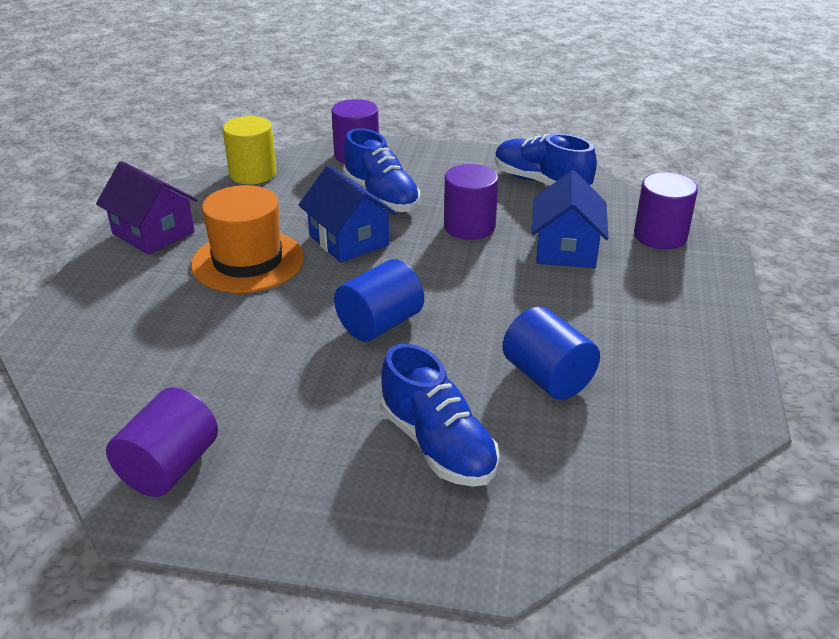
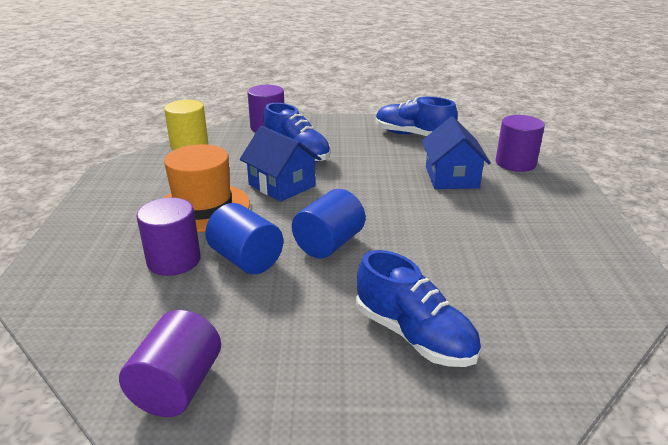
camera: 10 degrees left, 5 degrees down
purple house [96,161,198,255] -> none
purple cylinder [444,164,498,240] -> purple cylinder moved to [136,198,201,276]
blue cylinder [502,306,600,400] -> blue cylinder moved to [205,203,283,274]

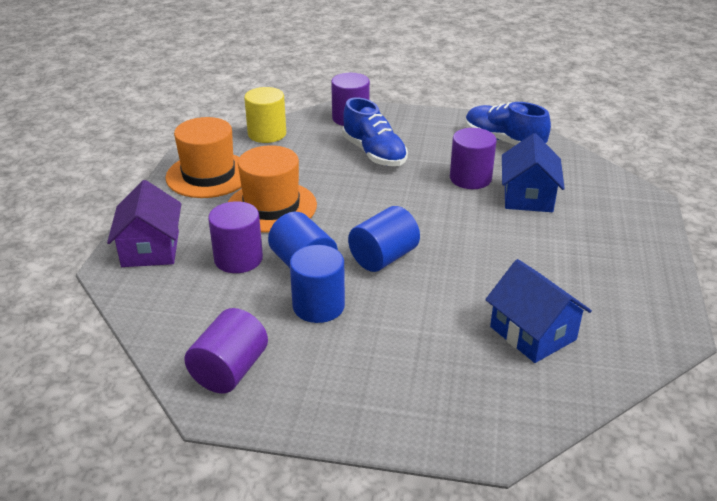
camera: 10 degrees right, 5 degrees up
blue house [240,126,321,202] -> blue house moved to [485,259,592,363]
blue shoe [356,250,481,367] -> none
purple cylinder [496,115,545,172] -> purple cylinder moved to [450,128,496,189]
none -> purple house [107,180,181,267]
none -> orange hat [165,117,242,198]
none -> blue cylinder [290,245,345,323]

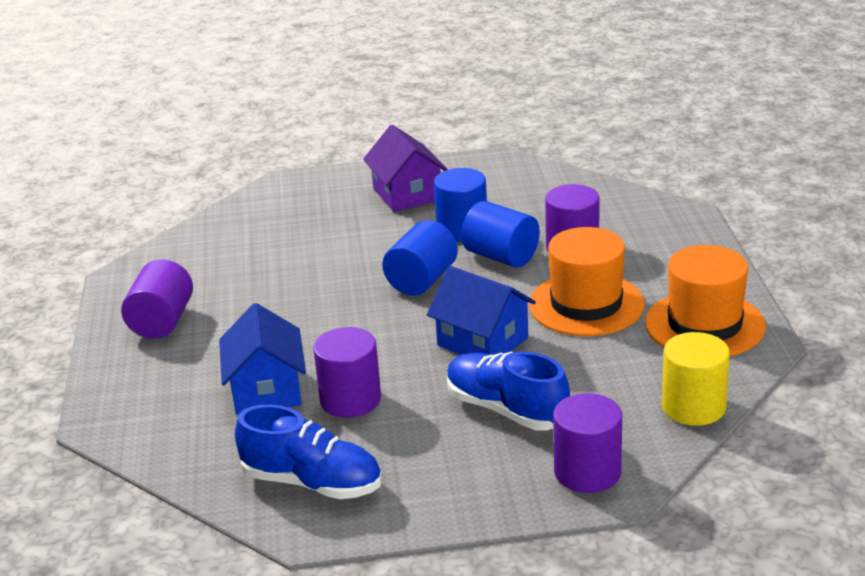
camera: 165 degrees right, 5 degrees down
purple house [107,180,181,267] -> purple house moved to [363,125,448,212]
purple cylinder [184,308,268,393] -> purple cylinder moved to [121,259,193,339]
blue house [485,259,592,363] -> blue house moved to [427,266,536,355]

